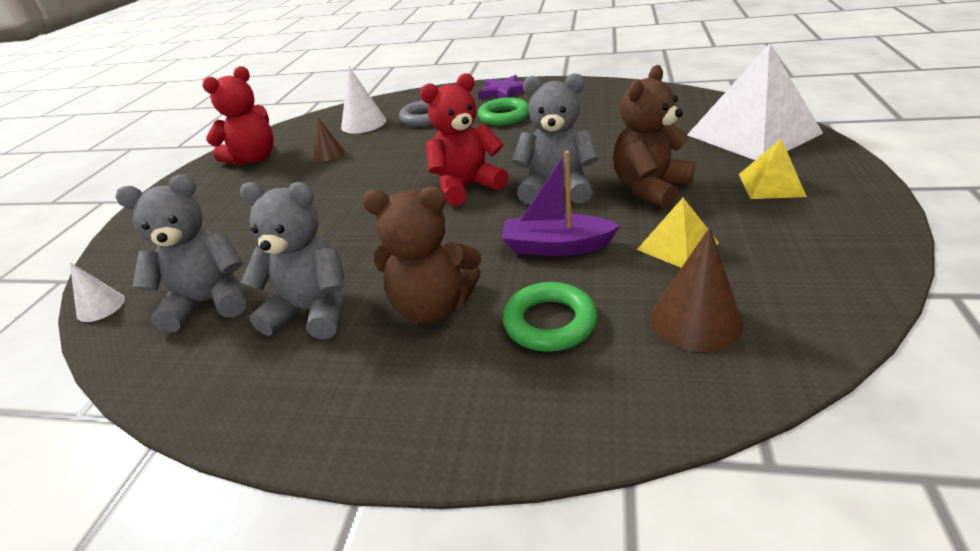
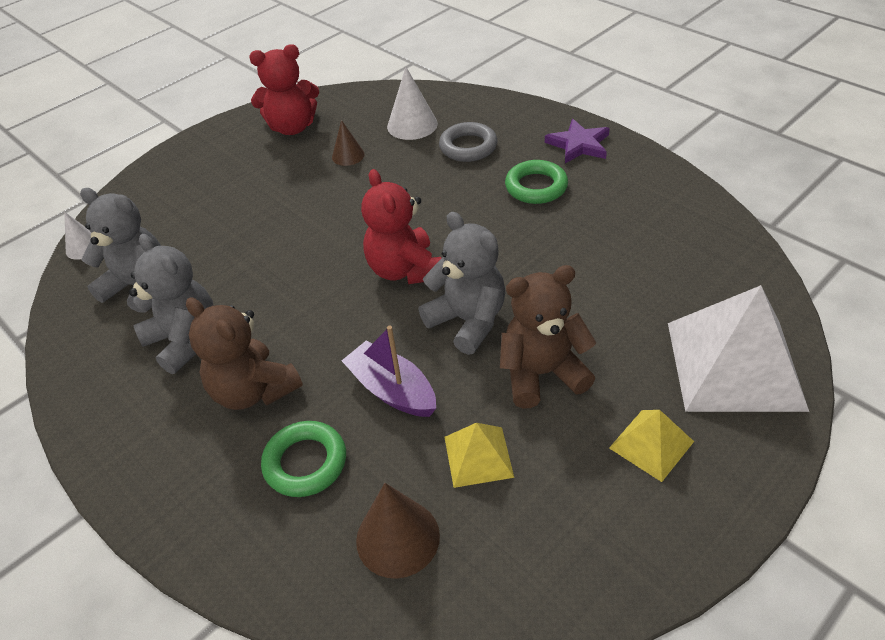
camera: 35 degrees right, 10 degrees up
red teddy bear [420,73,509,206] -> red teddy bear turned 120 degrees counterclockwise [361,169,441,284]

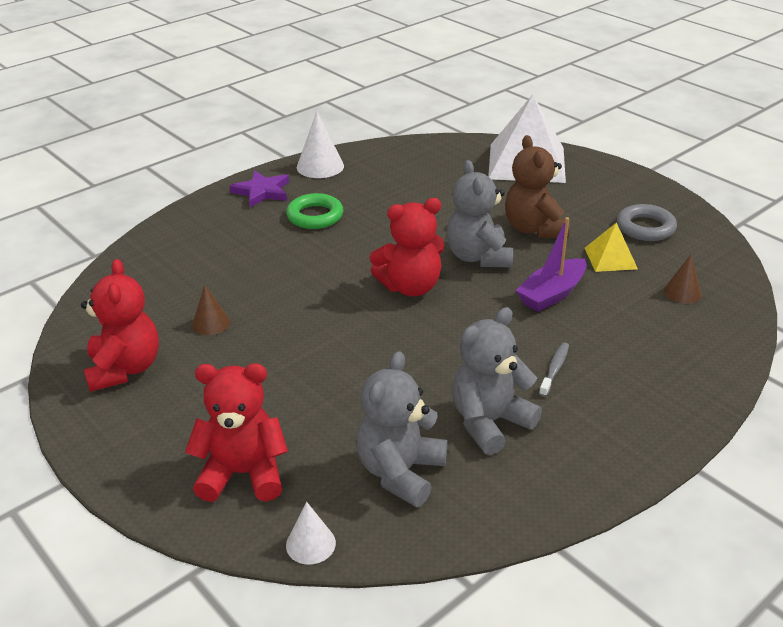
camera: 90 degrees left, 10 degrees down
brown teddy bear [186,297,303,410] -> grey toothbrush [539,342,569,397]
green ring [261,421,346,497] -> none
brown cone [356,483,440,579] -> brown cone [664,255,702,304], size x0.62
white cone [387,67,438,140] -> white cone moved to [297,111,344,178]
grey teddy bear [419,212,505,355] -> grey teddy bear turned 60 degrees counterclockwise [447,160,513,267]
grey ring [439,122,497,162] -> grey ring moved to [617,204,677,241]
yellow pyramid [609,410,694,482] -> none
none -> red teddy bear [185,363,288,502]

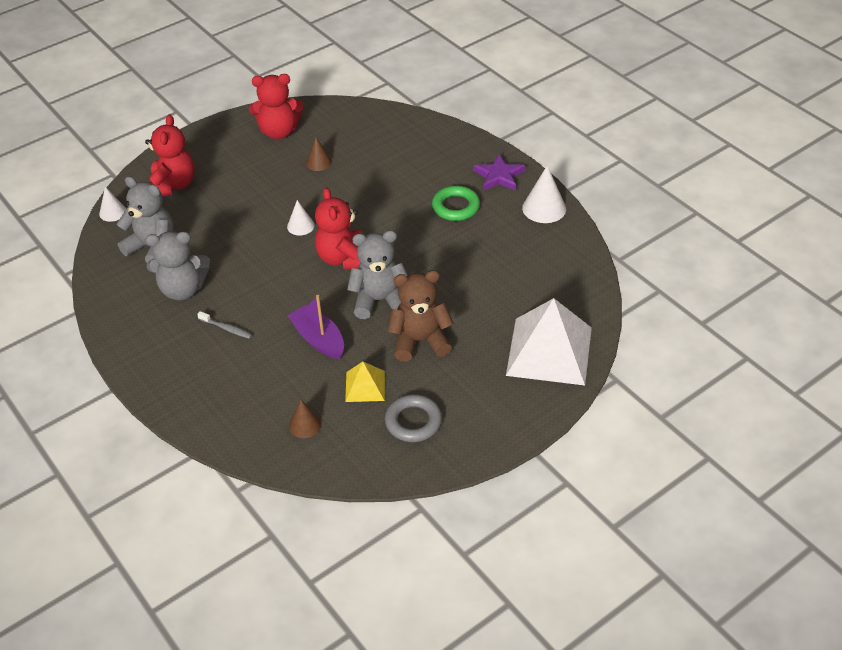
camera: 95 degrees right, 10 degrees up
grey teddy bear [452,307,542,455] -> grey teddy bear turned 120 degrees clockwise [146,231,210,300]
none -> white cone [287,200,315,236]

